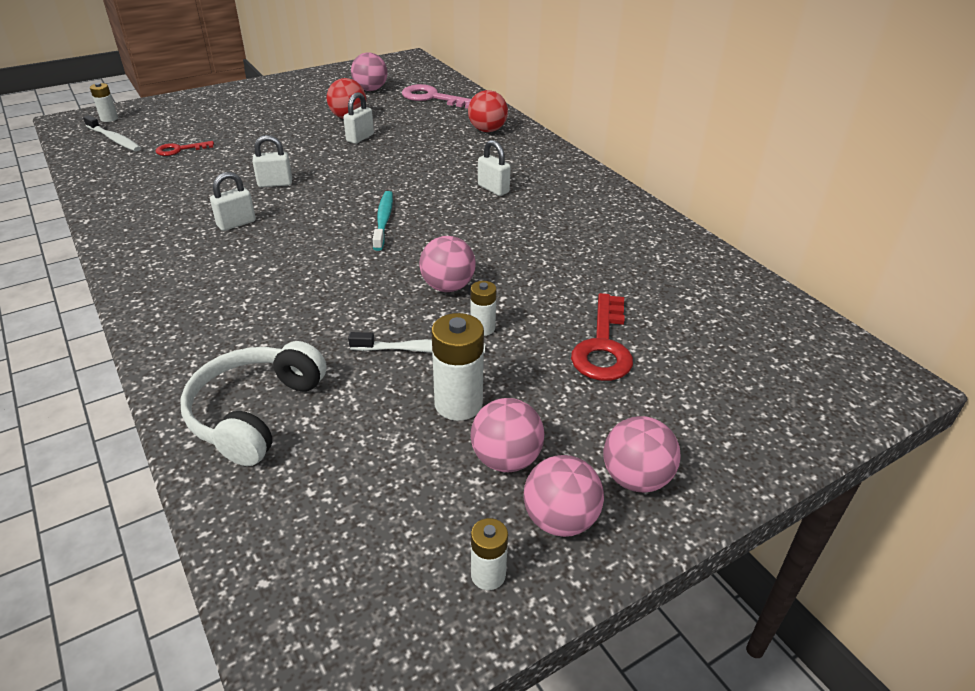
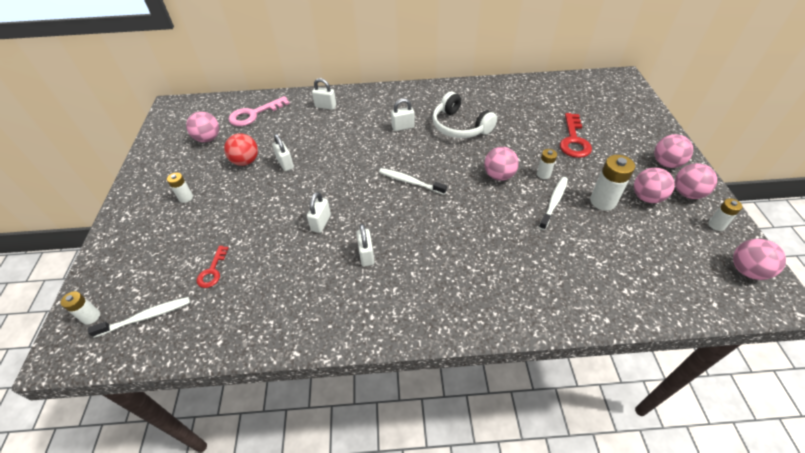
camera: 60 degrees left, 10 degrees up
white headphones [180,341,326,466] -> white headphones moved to [432,92,497,138]
turquoise toothbrush [373,191,393,251] -> white toothbrush [379,168,447,195]
red ball [468,90,508,132] -> white padlock [312,78,336,110]
red key [571,293,633,381] -> red key turned 60 degrees clockwise [560,113,592,158]
none -> white battery [167,173,193,203]
none -> pink ball [733,239,786,280]

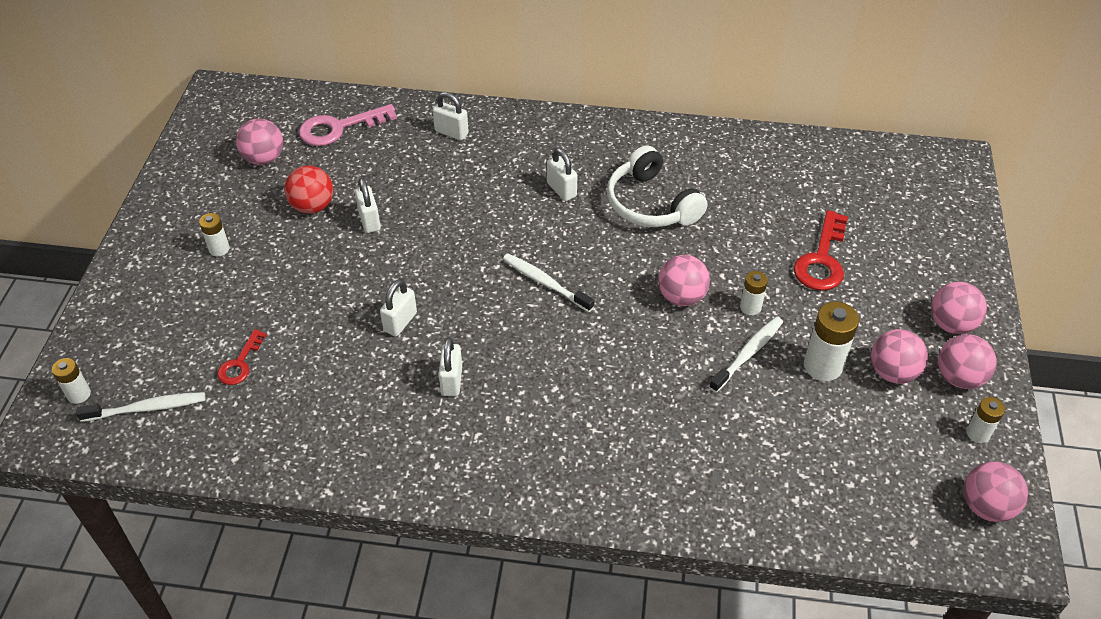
camera: 10 degrees right, 0 degrees up
white padlock [391,99,415,131] -> white padlock turned 60 degrees clockwise [547,148,578,201]

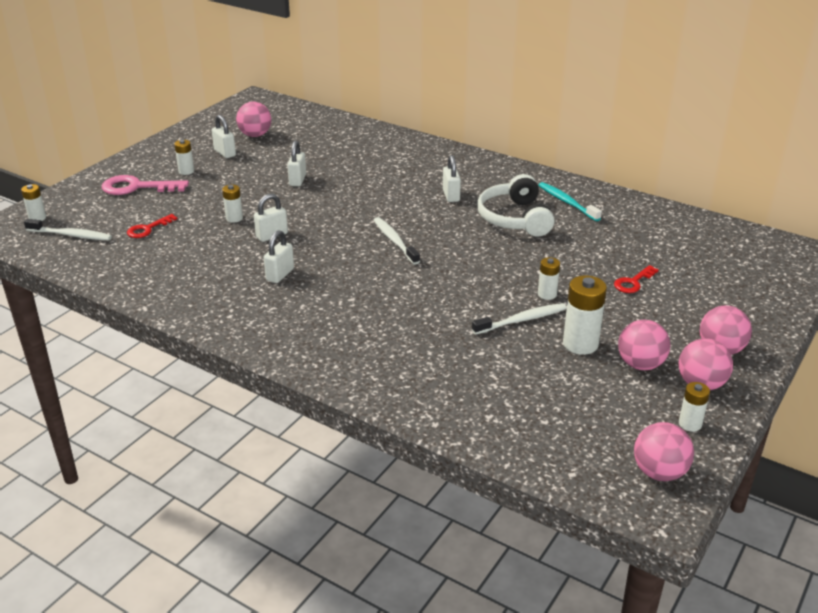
camera: 25 degrees right, 15 degrees down
red ball [284,166,333,214] -> none
pink key [299,104,397,146] -> pink key moved to [102,175,189,195]
white padlock [433,92,469,140] -> white padlock moved to [212,115,236,158]
pink ball [658,255,710,306] -> none
red key [794,210,848,291] -> red key [614,265,659,293], size x0.59
none -> white battery [222,185,243,223]
none -> turquoise toothbrush [538,182,602,221]

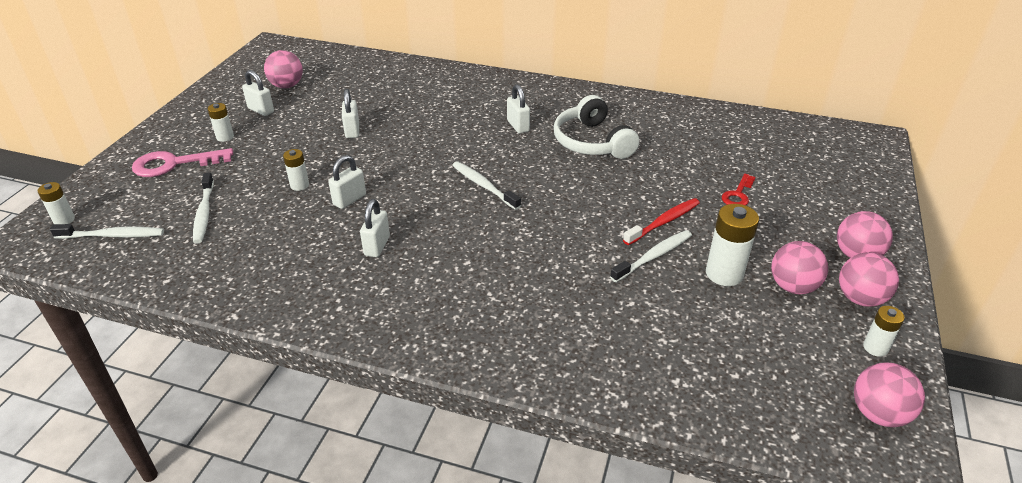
camera: 15 degrees left, 5 degrees up
red key [127,214,177,238] -> white toothbrush [193,172,214,244]
turquoise toothbrush [538,182,602,221] -> none
white battery [538,257,560,300] -> red toothbrush [623,198,700,245]

